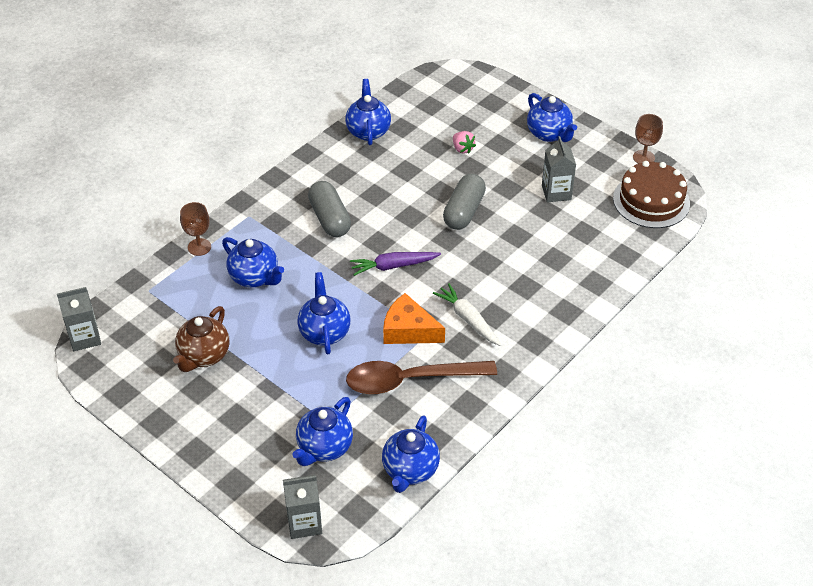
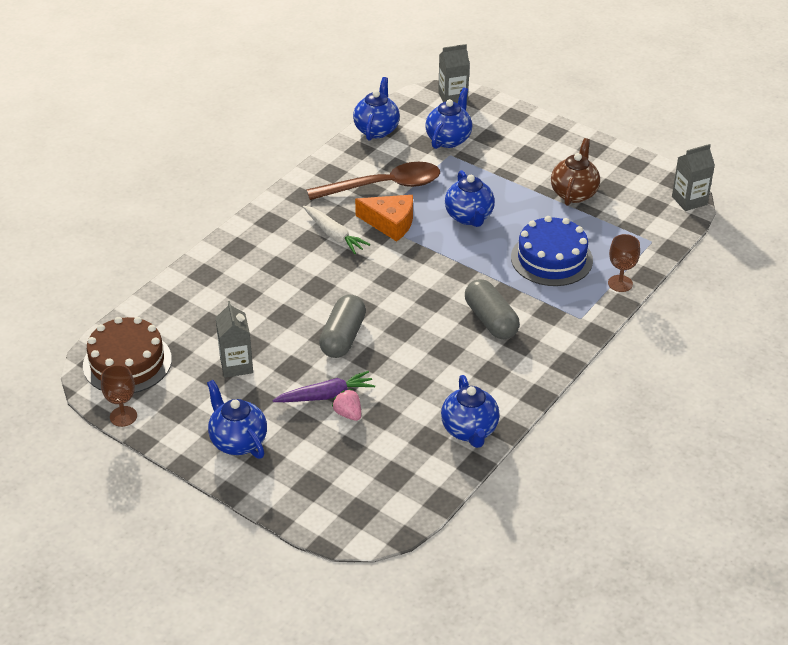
camera: 175 degrees right, 5 degrees down
blue teapot [222,237,284,287] -> blue cake [511,216,593,286]
purple carrot [350,252,441,276] -> purple carrot moved to [272,371,375,402]

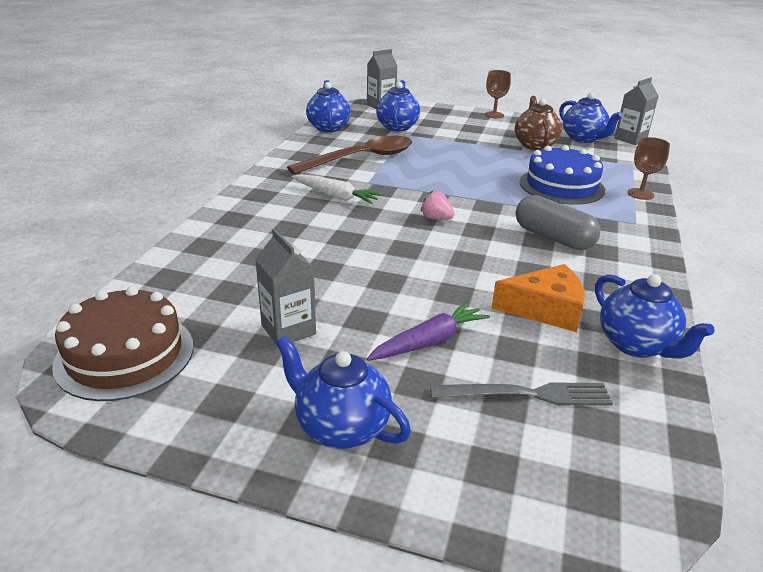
camera: 20 degrees left, 10 degrees down
brown goblet [101,365,137,427] -> brown goblet moved to [485,70,511,118]
grey capsule [319,295,366,358] -> none
pink strawberry [332,389,361,421] -> pink strawberry moved to [421,191,455,220]
orange cheese [355,195,413,242] -> orange cheese moved to [491,264,585,332]
blue teapot [445,170,495,227] -> blue teapot moved to [559,92,623,143]
none -> grey fork [430,382,613,406]

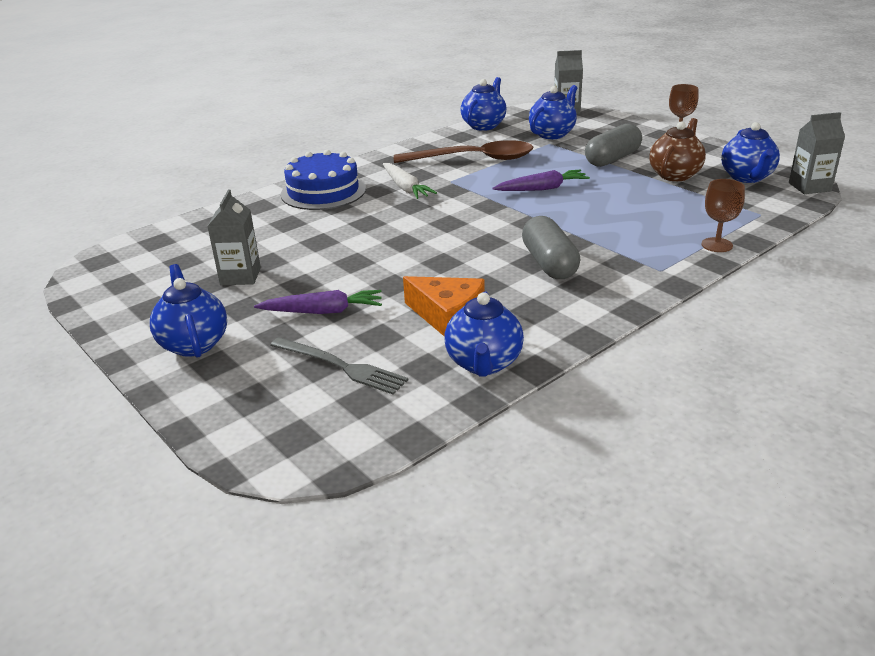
camera: 35 degrees right, 0 degrees up
brown cake [52,286,194,401] -> none
pink strawberry [421,191,455,220] -> none
blue cake [519,145,605,205] -> blue cake moved to [281,150,366,210]
none -> purple carrot [492,170,590,191]
none -> grey capsule [585,123,642,167]

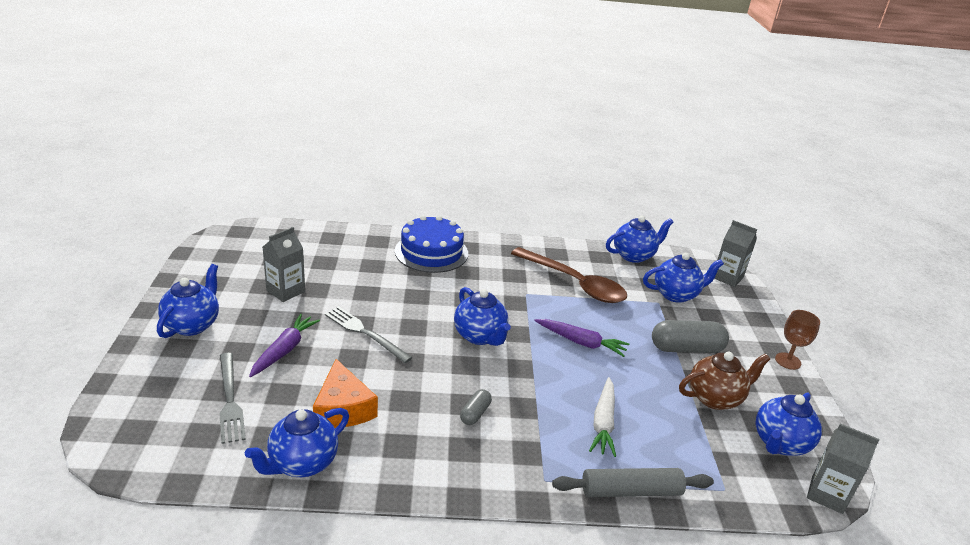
camera: 35 degrees right, 0 degrees up
purple carrot [254,290,382,314] -> purple carrot turned 105 degrees counterclockwise [249,314,320,377]
white carrot [383,163,437,199] -> white carrot moved to [589,377,616,457]
grey capsule [522,216,580,279] -> grey capsule [460,389,492,425], size x0.52
brown goblet [702,179,745,252] -> grey rolling pin [552,468,714,497]
none -> grey fork [325,306,413,363]
none -> blue teapot [454,287,511,346]

